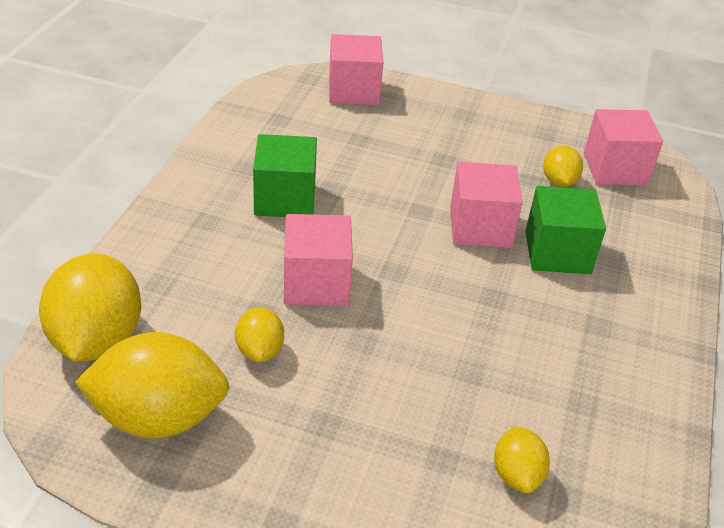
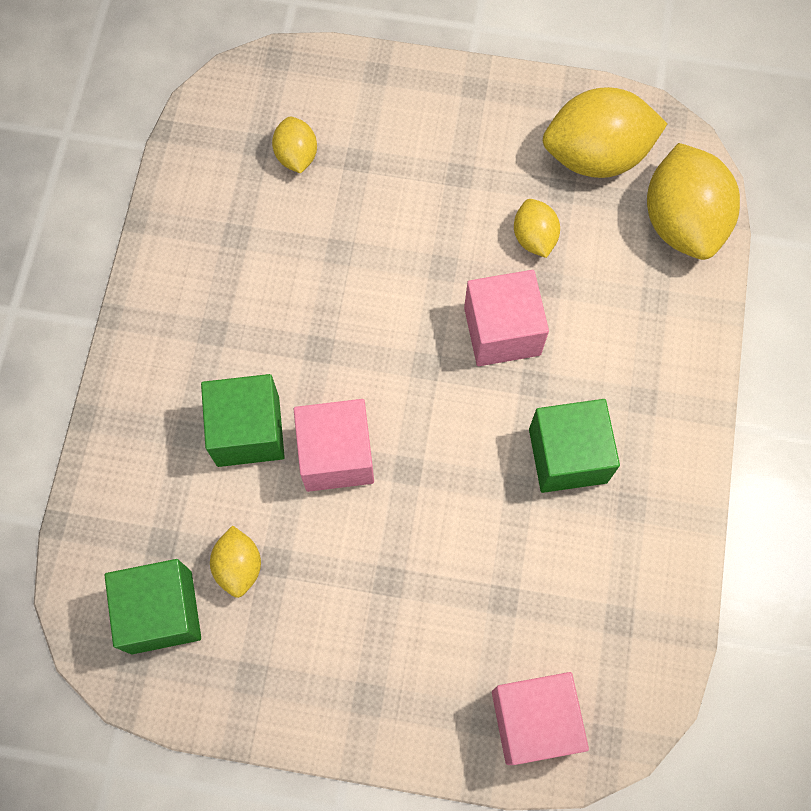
camera: 175 degrees right, 30 degrees up
pink cube [584,109,663,185] -> green cube [105,559,201,654]

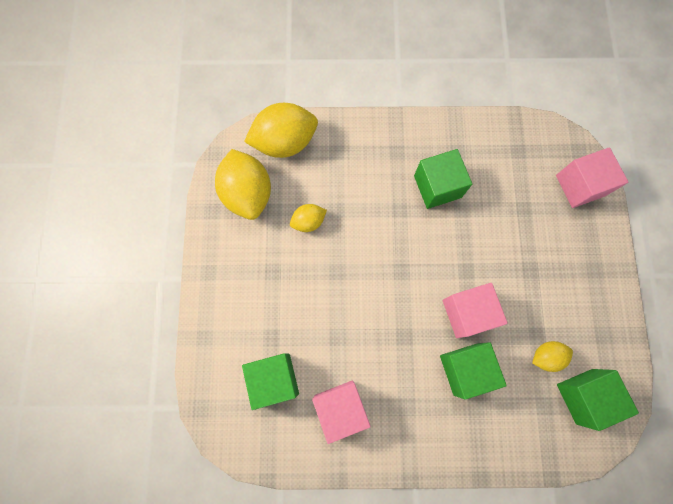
camera: 100 degrees left, 5 degrees up
yellow lemon [272,117,317,174] -> green cube [242,353,299,410]
pink cube [464,270,549,366] -> pink cube moved to [312,381,371,444]

